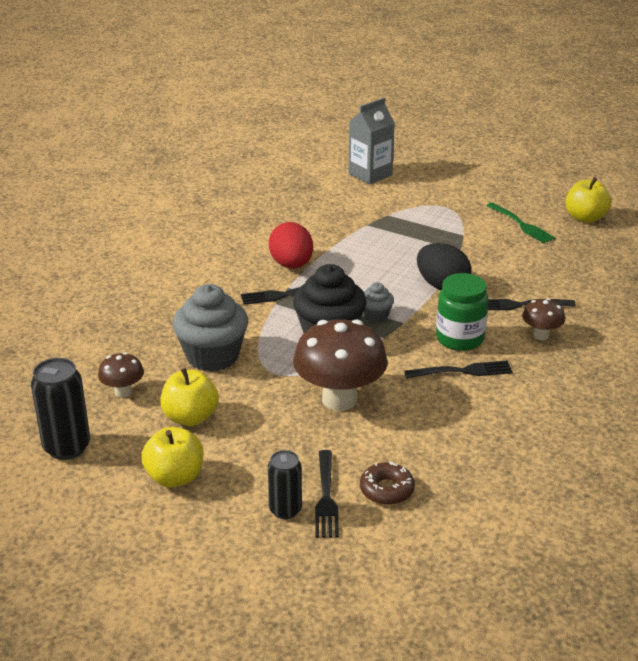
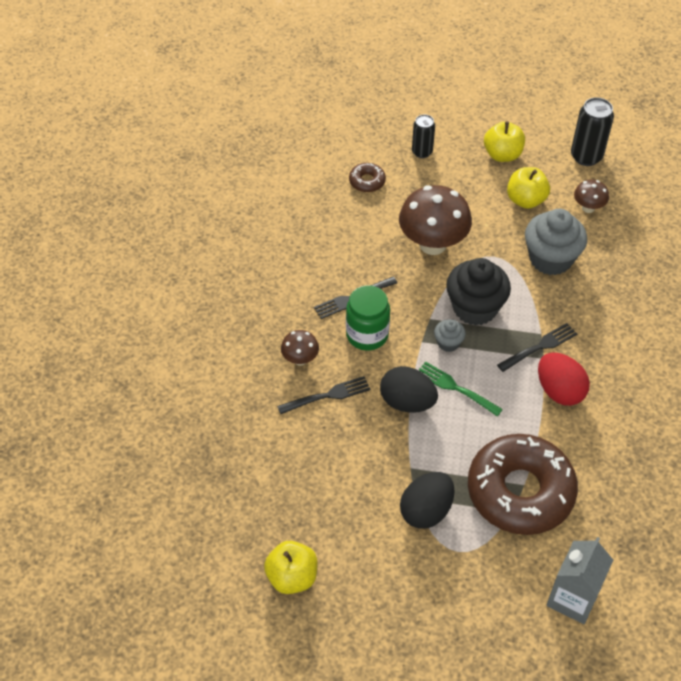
camera: 160 degrees right, 20 degrees up
black fork [315,450,339,538] -> none
green fork [487,203,555,243] -> green fork moved to [419,361,503,416]
none -> black egg [400,472,454,529]
none -> brown donut [468,434,578,535]

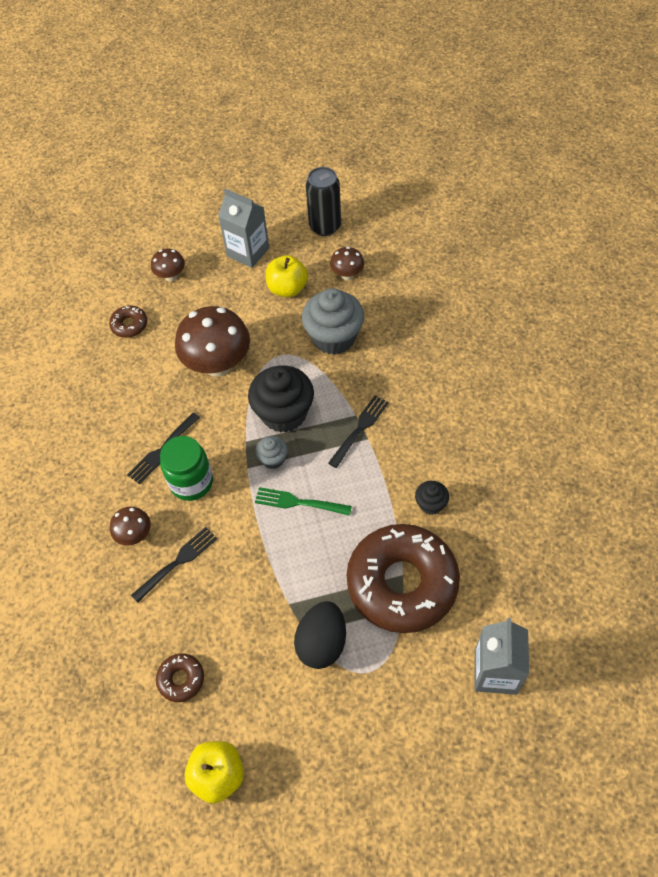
camera: 20 degrees left, 5 degrees up
black egg [380,366,438,413] -> none
black can [412,114,435,158] -> brown mushroom [151,249,185,282]
yellow apple [484,121,525,162] -> grey carton [218,189,269,268]
red egg [538,353,590,406] -> none
none -> brown donut [156,654,204,702]
none -> black cupcake [415,481,449,515]

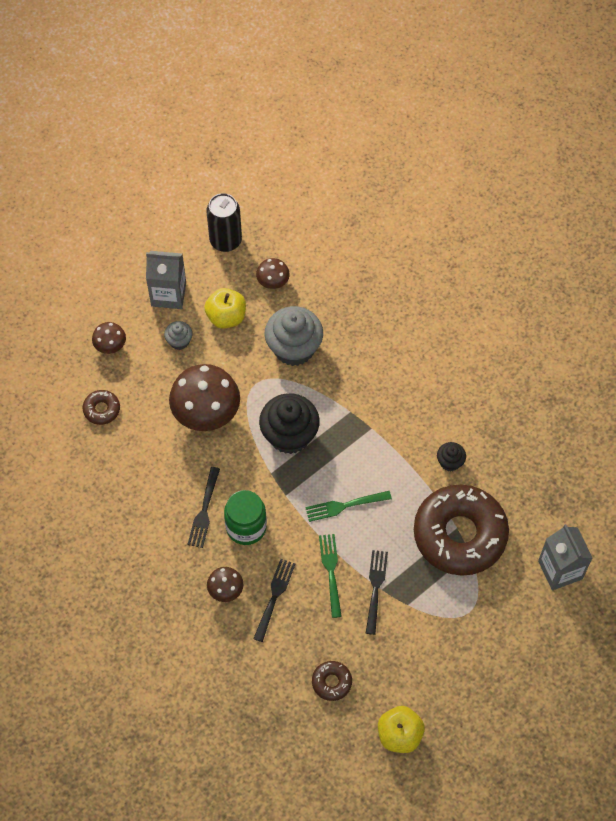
camera: 30 degrees left, 5 degrees up
grey cupcake [255,436,288,469] -> grey cupcake moved to [164,321,193,350]
black egg [294,601,346,669] -> none
black fork [328,395,389,468] -> black fork moved to [366,550,388,635]
none -> green fork [319,534,342,618]

